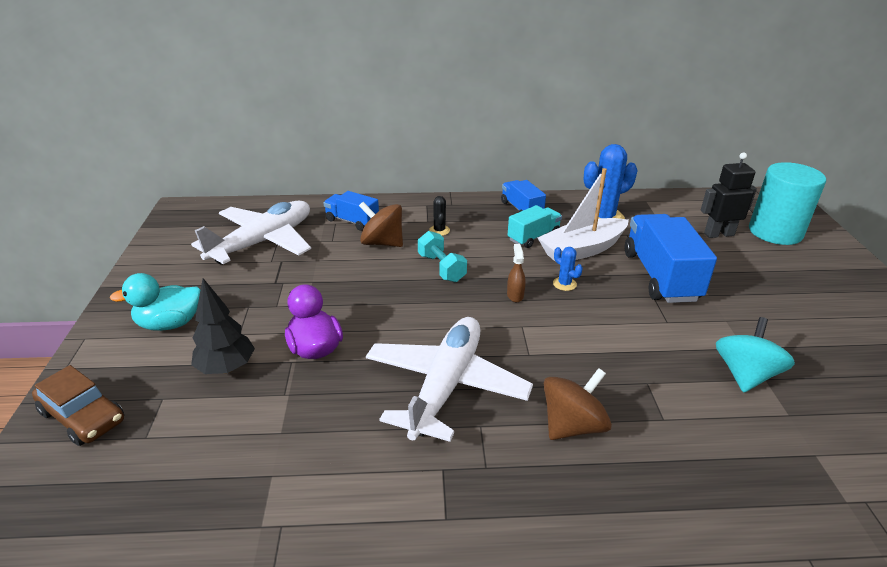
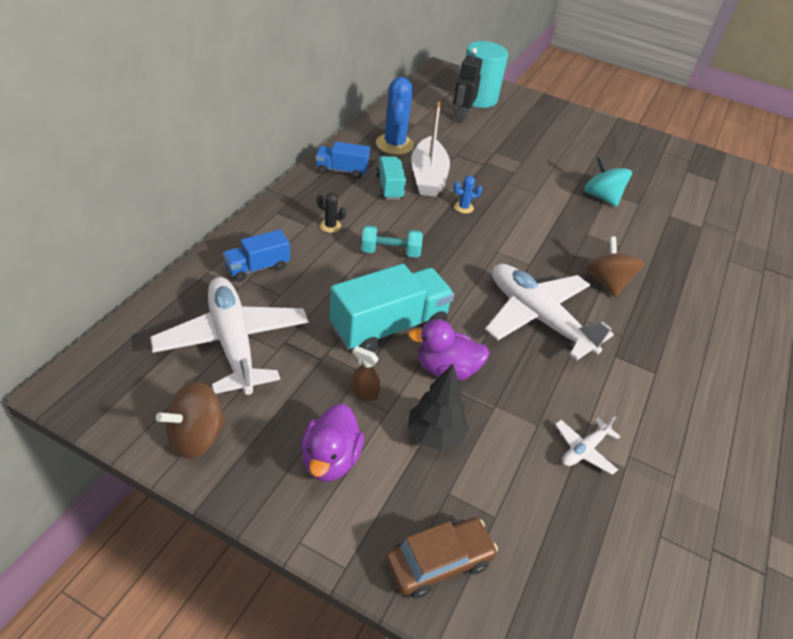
camera: 65 degrees left, 10 degrees up
turquoise duck [110,273,200,331] -> purple duck [301,404,364,482]
brown spinning top [359,202,403,247] -> brown spinning top moved to [156,381,226,459]
brown spray bottle [507,244,526,302] -> brown spray bottle moved to [352,346,380,401]
blue truck [624,214,717,303] -> none
none -> turquoise truck [329,264,454,352]
none -> white plane [555,416,621,475]

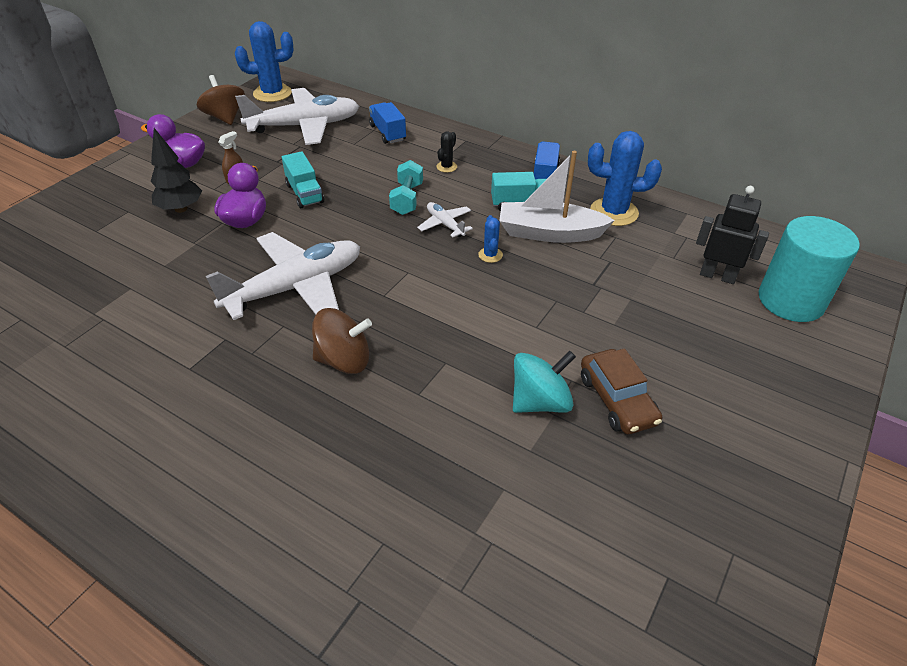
camera: 100 degrees right, 0 degrees up
turquoise truck [329,264,454,352] -> turquoise truck [282,151,324,208], size x0.56
brown car [385,518,498,599] -> brown car moved to [581,348,662,434]
white plane [555,416,621,475] -> white plane moved to [417,202,473,238]
none -> blue cactus [235,21,294,102]

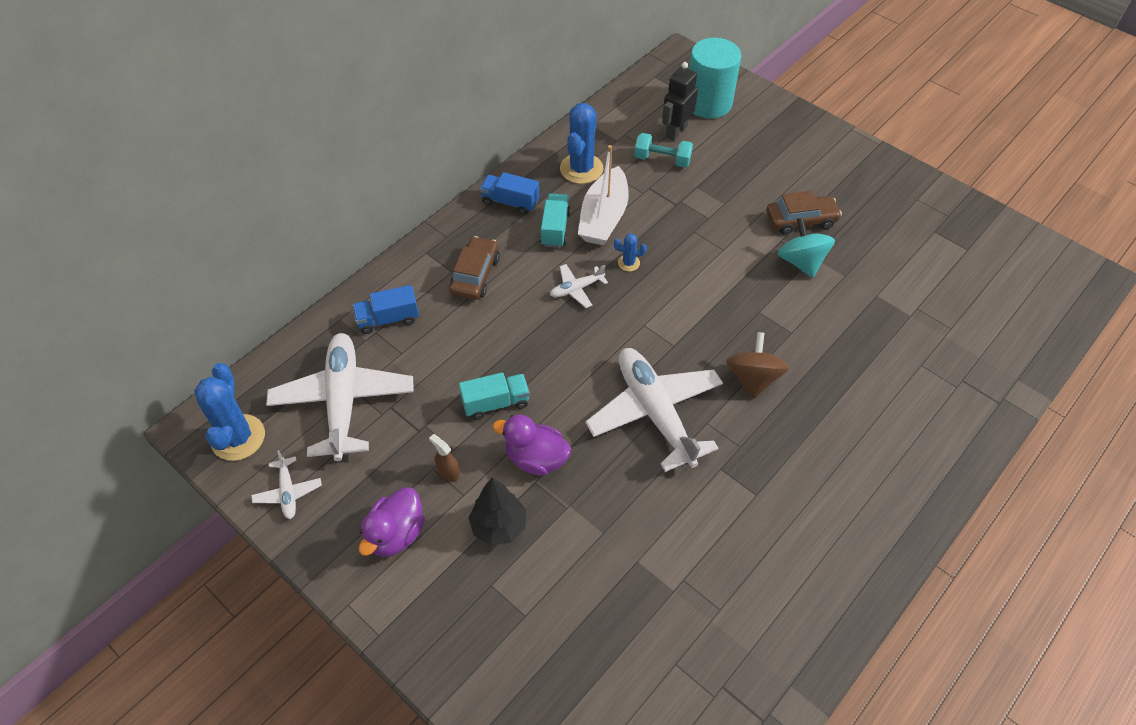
camera: 80 degrees left, 10 degrees up
brown spinning top [197,75,245,125] -> white plane [251,450,322,519]
turquoise dumbbell [389,160,423,215] -> turquoise dumbbell moved to [634,133,693,168]
black cactus [436,131,457,173] -> brown car [449,236,500,300]

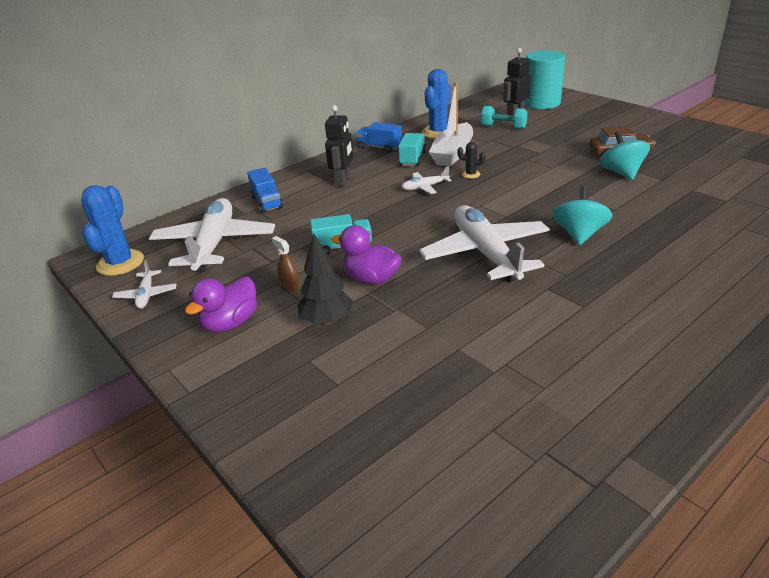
camera: 10 degrees right, 20 degrees down
blue truck [352,285,419,334] -> blue truck turned 105 degrees counterclockwise [247,168,283,213]
brown car [449,236,500,300] -> black robot [325,105,353,187]
blue cactus [614,233,647,272] -> black cactus [457,142,485,179]
brown spinning top [726,332,789,399] -> turquoise spinning top [553,186,612,245]

